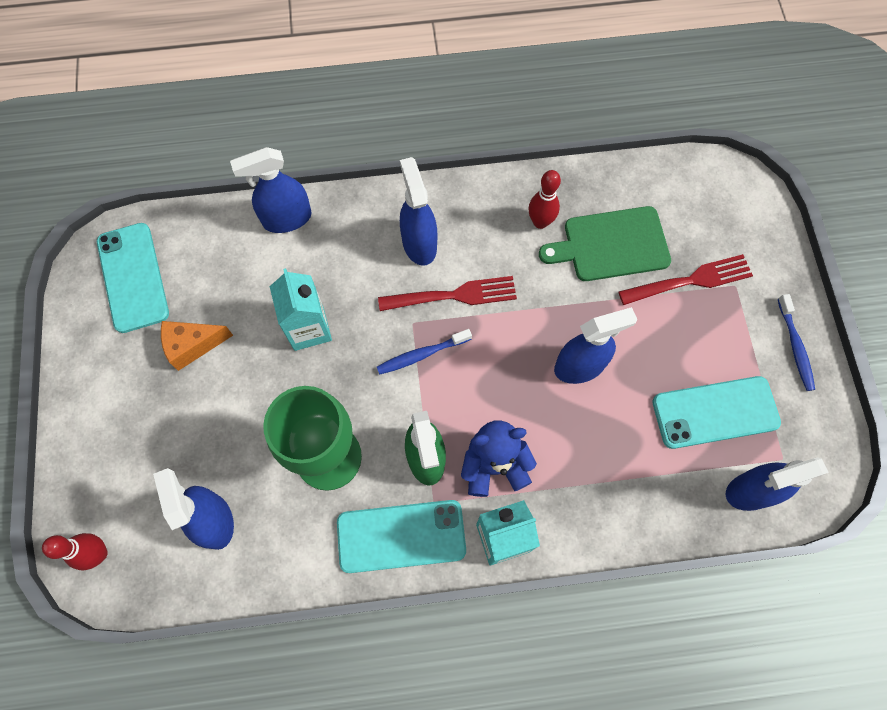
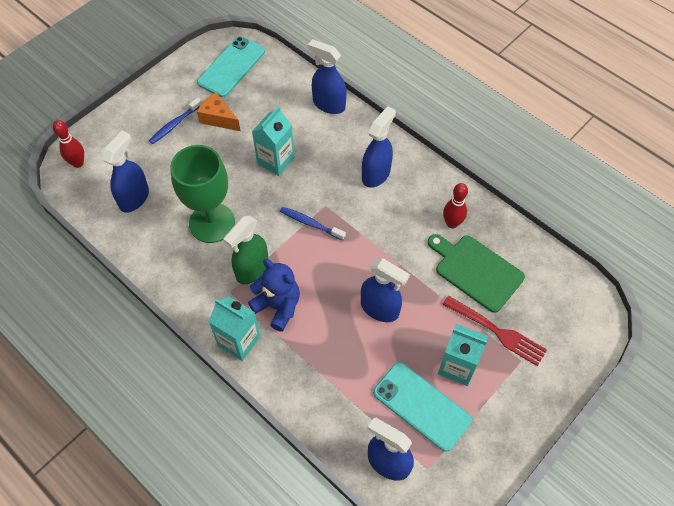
camera: 50 degrees right, 10 degrees down
turquoise phone [337,500,466,573] -> none
red fork [378,276,517,311] -> none
blue toothbrush [778,294,815,391] -> blue toothbrush moved to [149,97,202,144]
none -> turquoise carton [438,324,488,386]

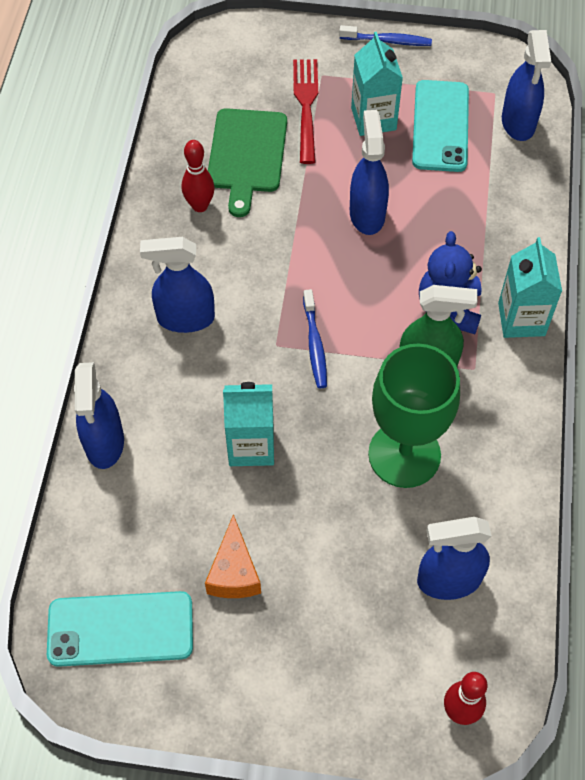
camera: 125 degrees left, 0 degrees up
blue toothbrush [149,97,202,144] -> blue toothbrush moved to [339,25,432,46]

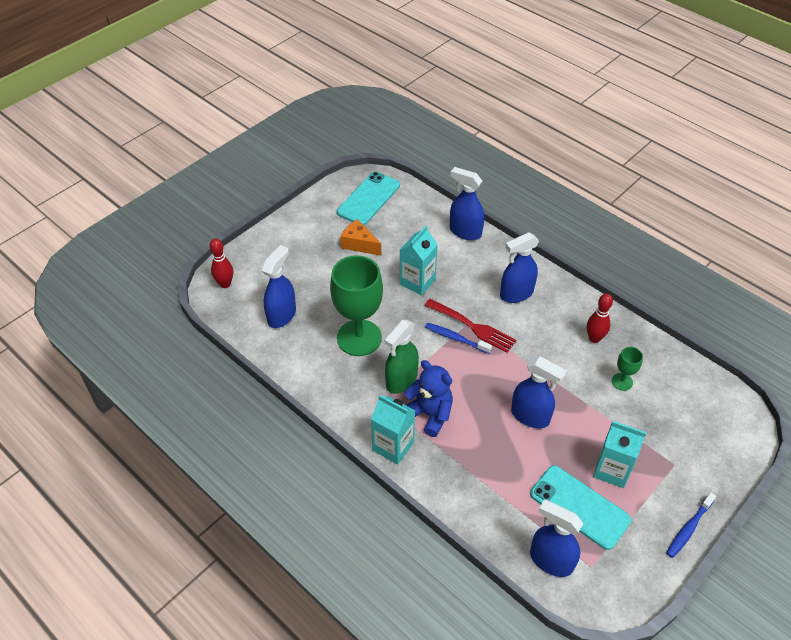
camera: 125 degrees right, 10 degrees down
blue spray bottle [140,237,215,333] -> blue spray bottle turned 150 degrees counterclockwise [500,233,539,303]
green cutting board [208,108,287,217] -> green goblet [612,347,643,391]
red fork [293,59,318,164] -> red fork moved to [425,299,516,353]

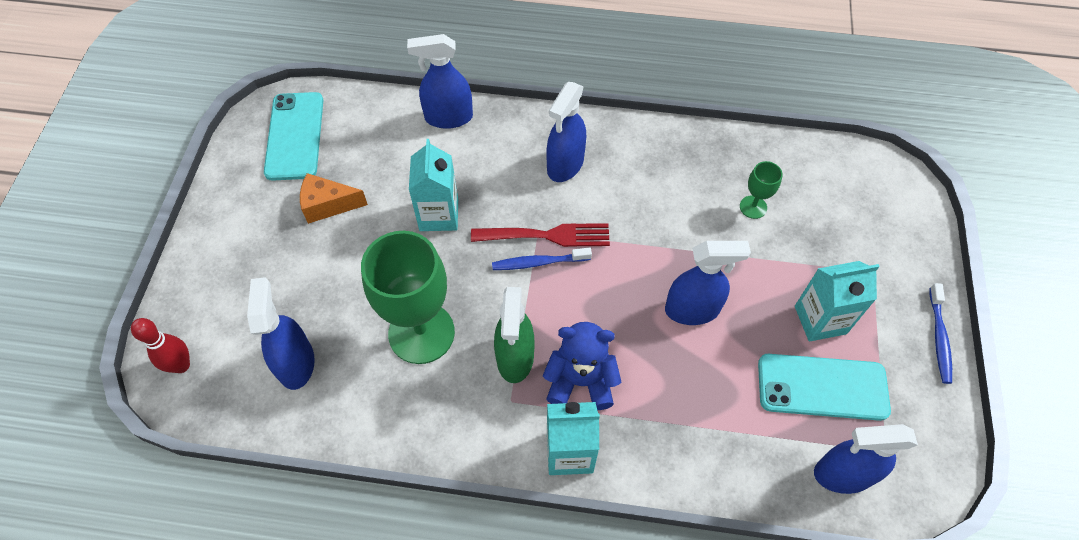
camera: 35 degrees left, 10 degrees up
red bowling pin [587,293,613,343] -> none

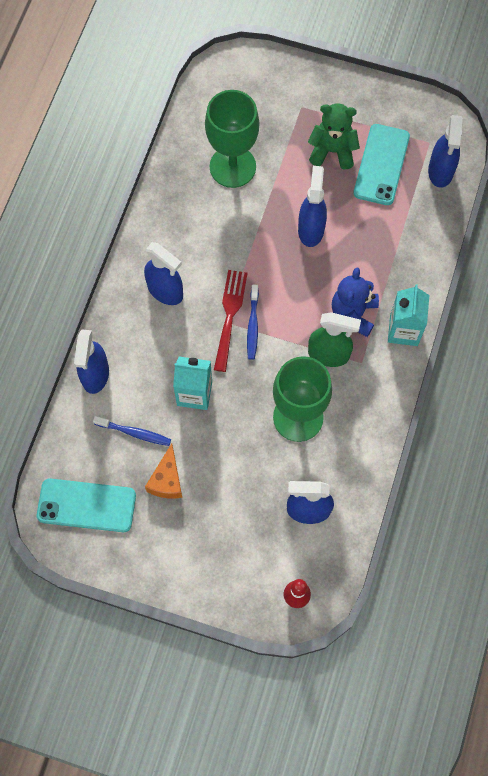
camera: 80 degrees left, 10 degrees up
green goblet [740,161,783,219] -> green goblet [205,90,259,188], size x2.23
turquoise carton [795,261,880,342] -> green teddy bear [308,103,360,170]
blue toothbrush [929,283,952,384] -> blue toothbrush moved to [93,416,171,446]

